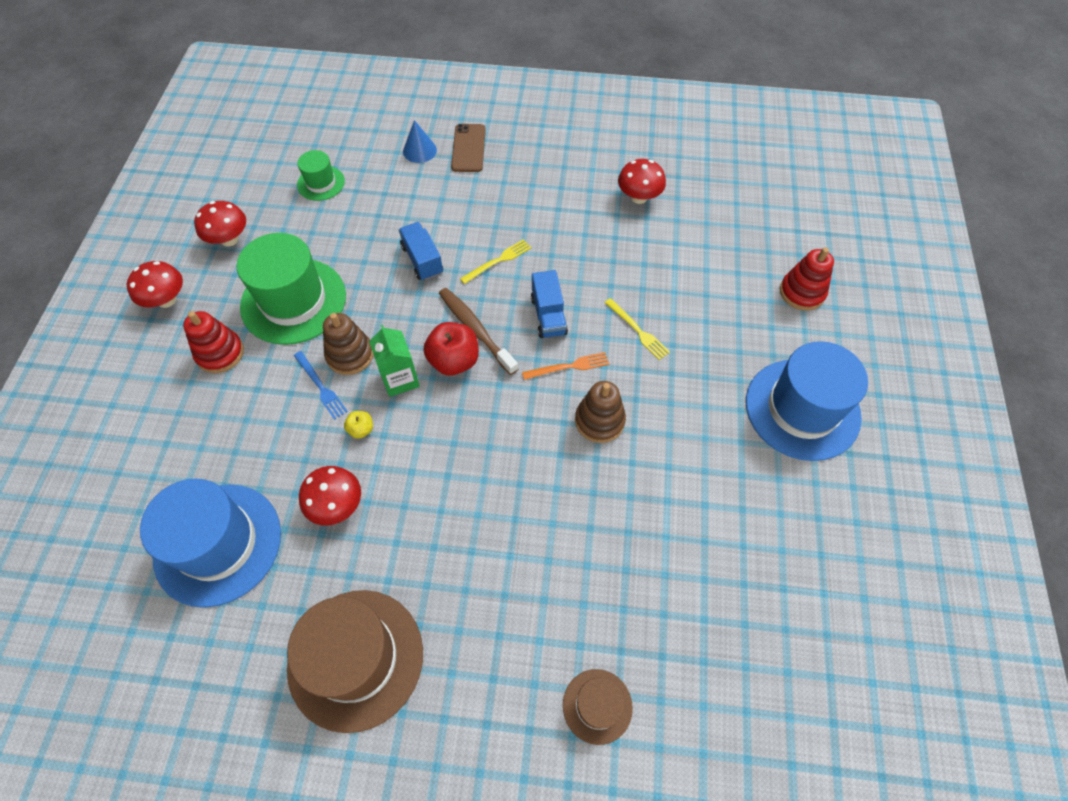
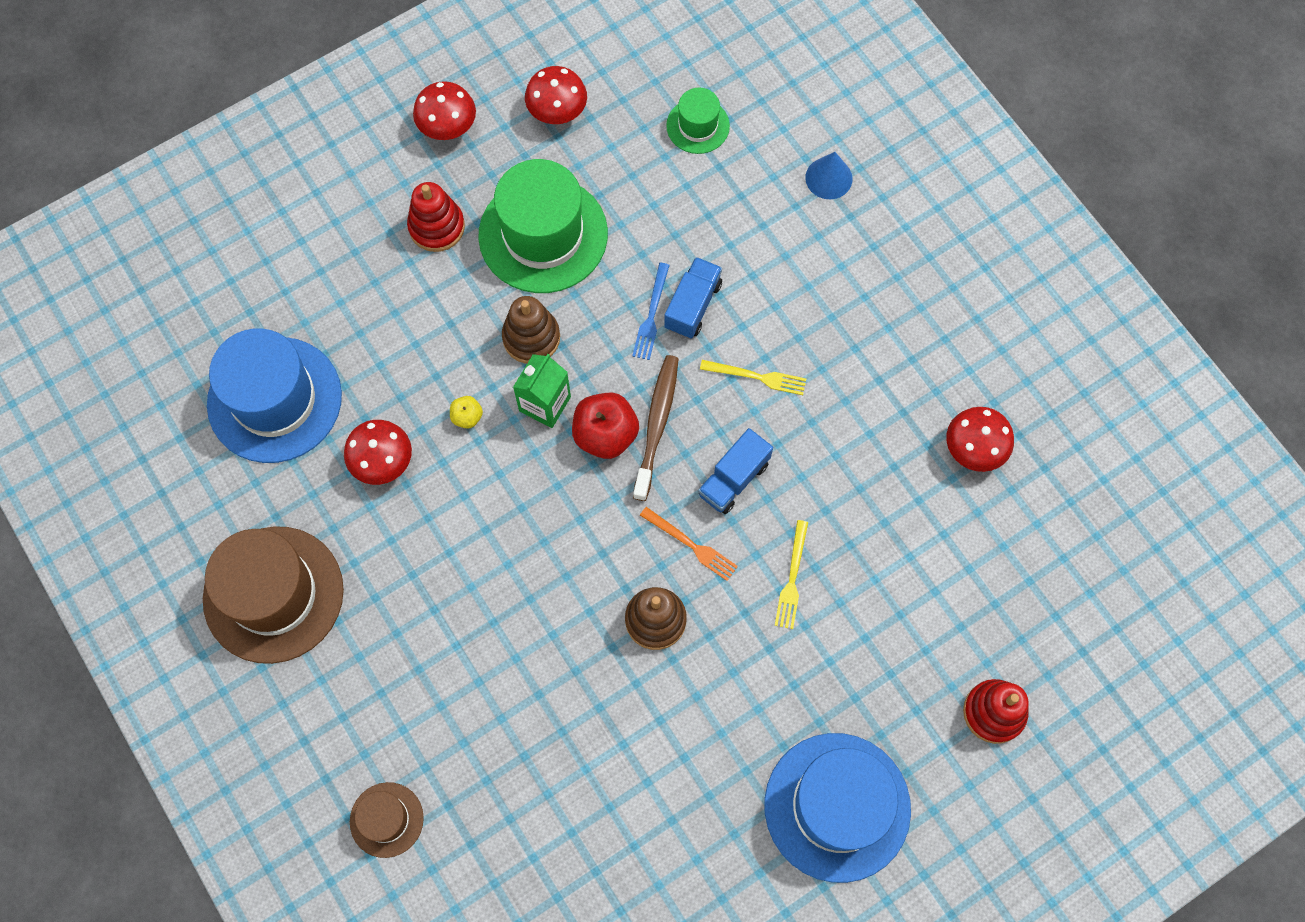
camera: 50 degrees right, 10 degrees up
blue fork [294,351,348,420] -> blue fork moved to [632,263,670,360]
brown phone [451,124,486,172] -> none

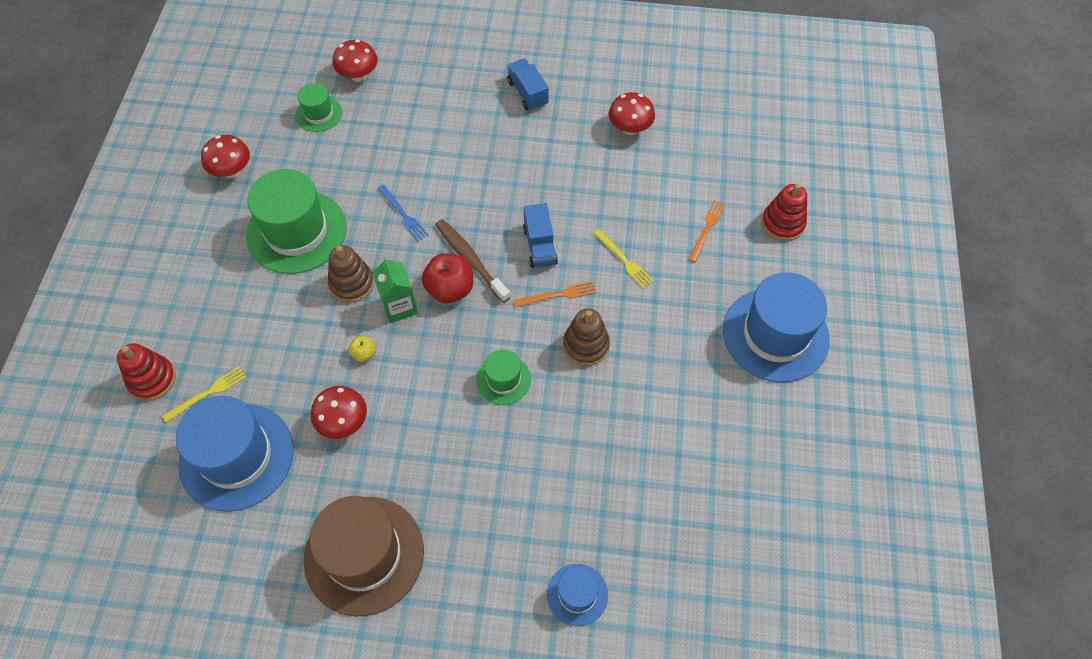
camera: 50 degrees left, 10 degrees down
brown hat [350,782,424,858] -> blue hat [547,564,608,626]
red stacking toy [407,182,465,252] -> red stacking toy moved to [117,343,176,401]
red mushroom [413,81,476,140] -> red mushroom moved to [333,40,378,82]
blue truck [664,257,722,338] -> blue truck moved to [507,59,549,111]
yellow fork [700,360,806,395] -> yellow fork moved to [162,366,247,423]
blue cone [805,152,853,199] -> none
none -> green hat [477,349,531,405]
none -> orange fork [688,199,726,262]

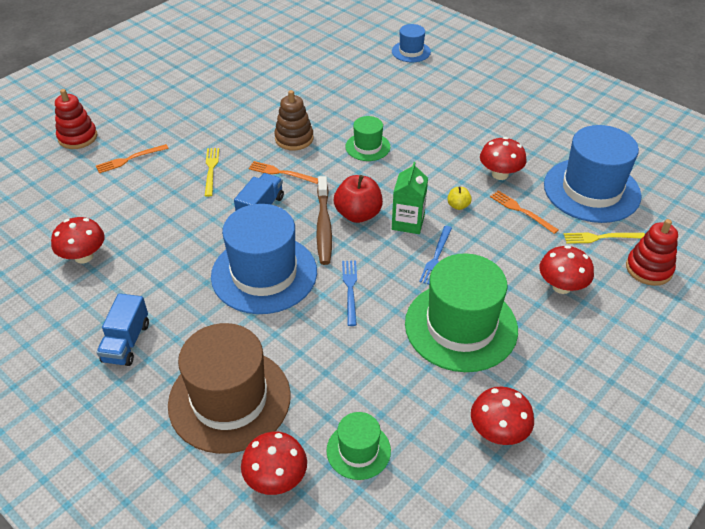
camera: 145 degrees left, 15 degrees down
brown hat [304,496,424,617] -> brown hat moved to [168,323,291,454]
brown stacking toy [328,245,374,303] -> blue fork [419,226,452,284]
blue hat [723,272,830,383] -> blue hat moved to [211,204,317,314]
none -> orange fork [490,190,558,234]
none -> red mushroom [539,245,594,294]

